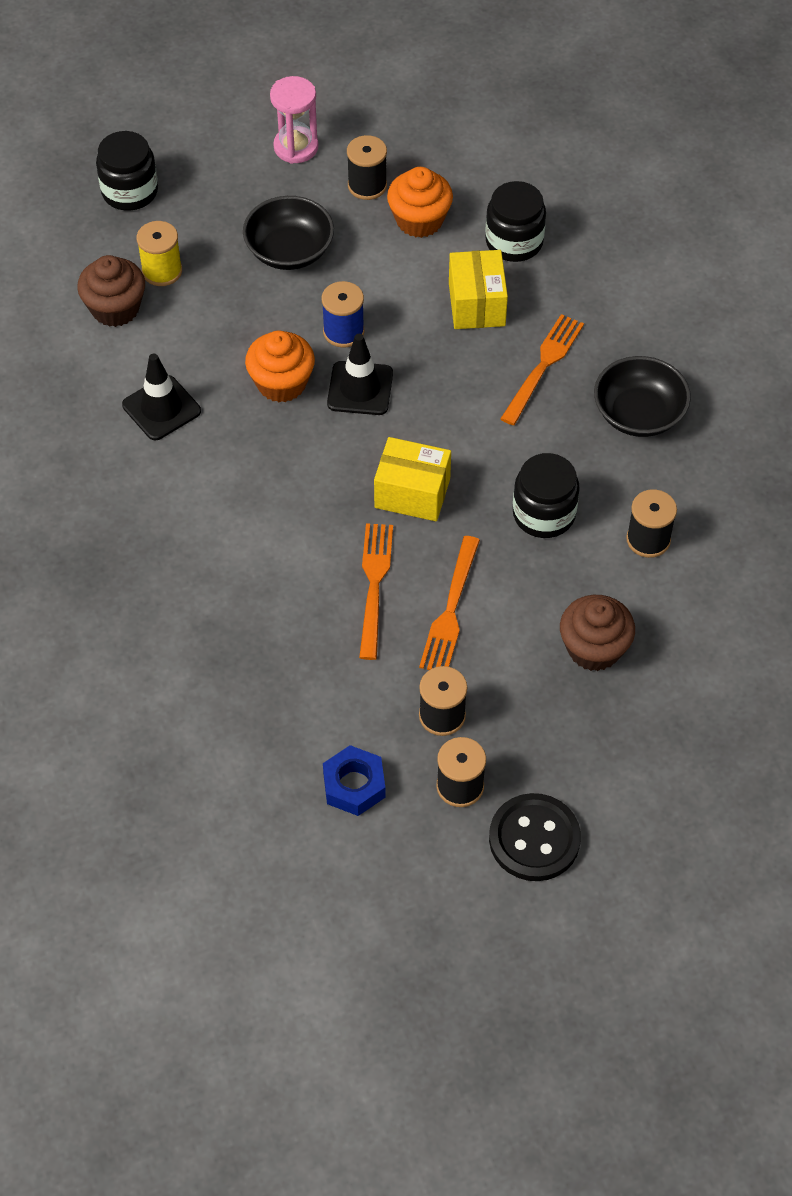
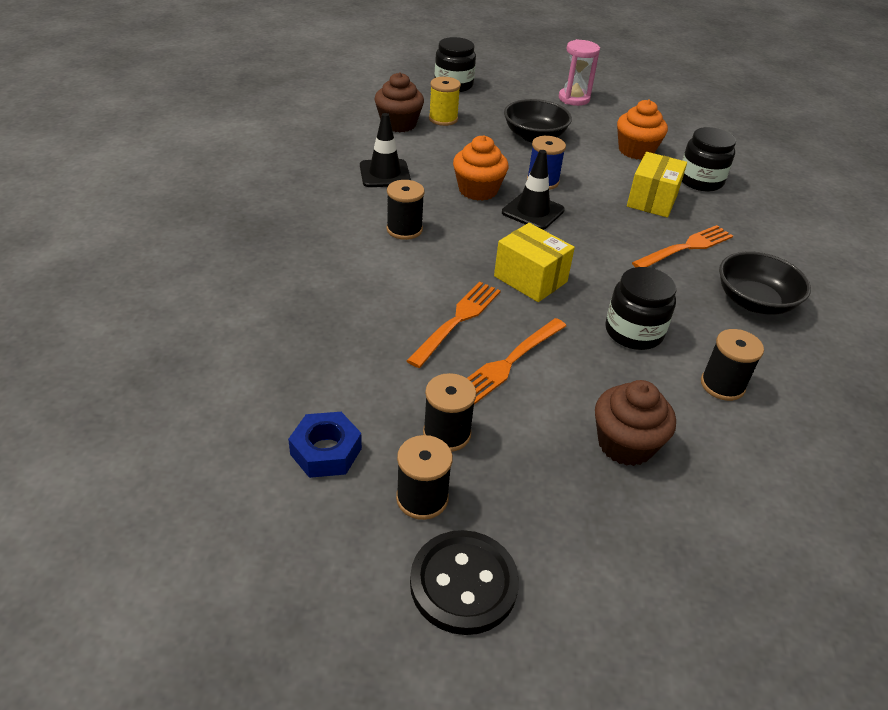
camera: 25 degrees right, 15 degrees down
black spool [347,135,387,200] -> black spool moved to [387,180,424,240]

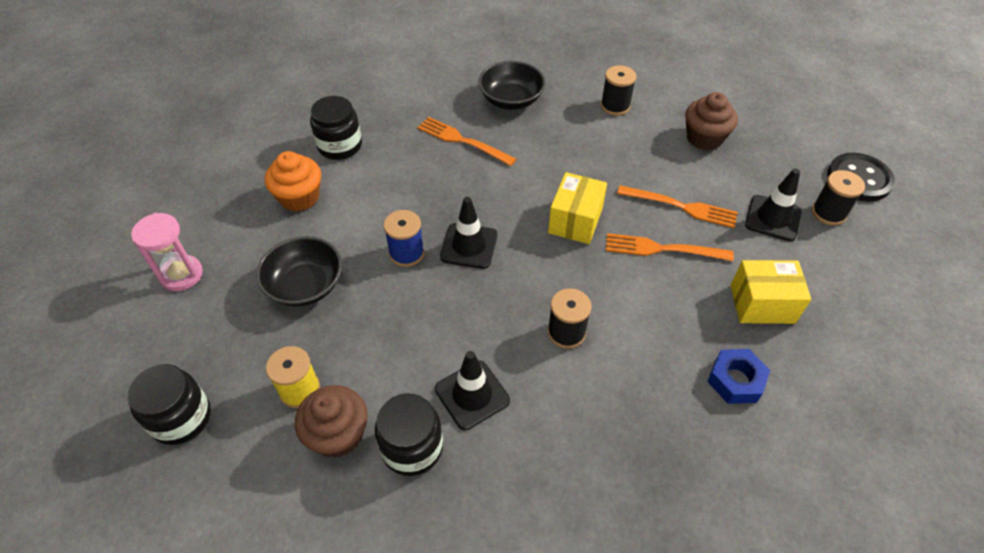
camera: 110 degrees left, 10 degrees up
blue nut [288,412,362,478] -> blue nut moved to [707,349,770,404]
black spool [423,373,476,452] -> black traffic cone [745,168,802,241]
orange cupcake [453,135,509,201] -> none
black jar [605,267,676,350] -> black jar moved to [375,393,443,476]
yellow box [627,152,687,218] -> yellow box moved to [730,260,811,324]

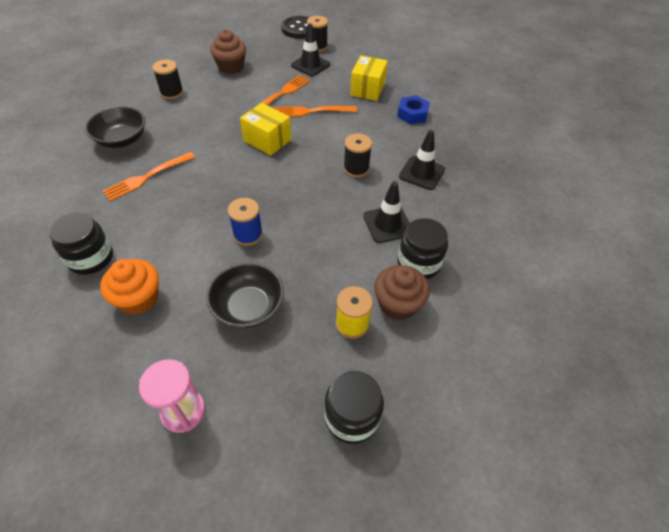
camera: 75 degrees left, 0 degrees up
black traffic cone [440,197,498,269] -> black traffic cone moved to [399,130,445,190]
orange fork [606,233,734,261] -> orange fork turned 60 degrees clockwise [274,106,357,117]

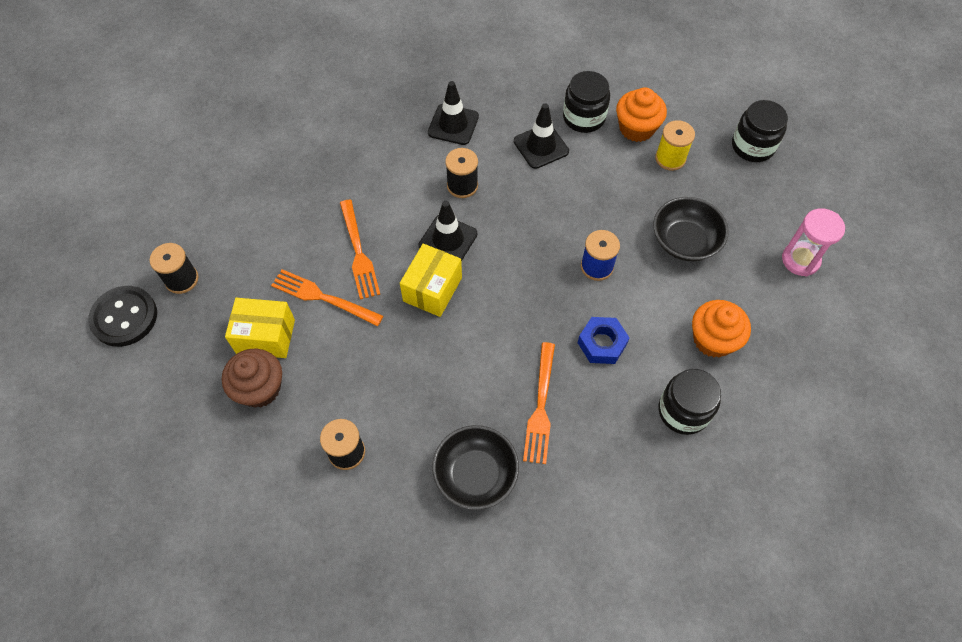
camera: 100 degrees left, 10 degrees up
orange fork [103,152,195,201] -> orange fork turned 60 degrees clockwise [523,342,555,464]
black traffic cone [291,23,330,76] -> black traffic cone moved to [418,201,477,261]
yellow box [350,55,388,101] -> yellow box moved to [225,298,295,358]
brown cupcake [374,265,430,320] -> orange cupcake [616,88,667,142]
blue nut [397,95,430,124] -> blue nut moved to [578,317,629,364]

